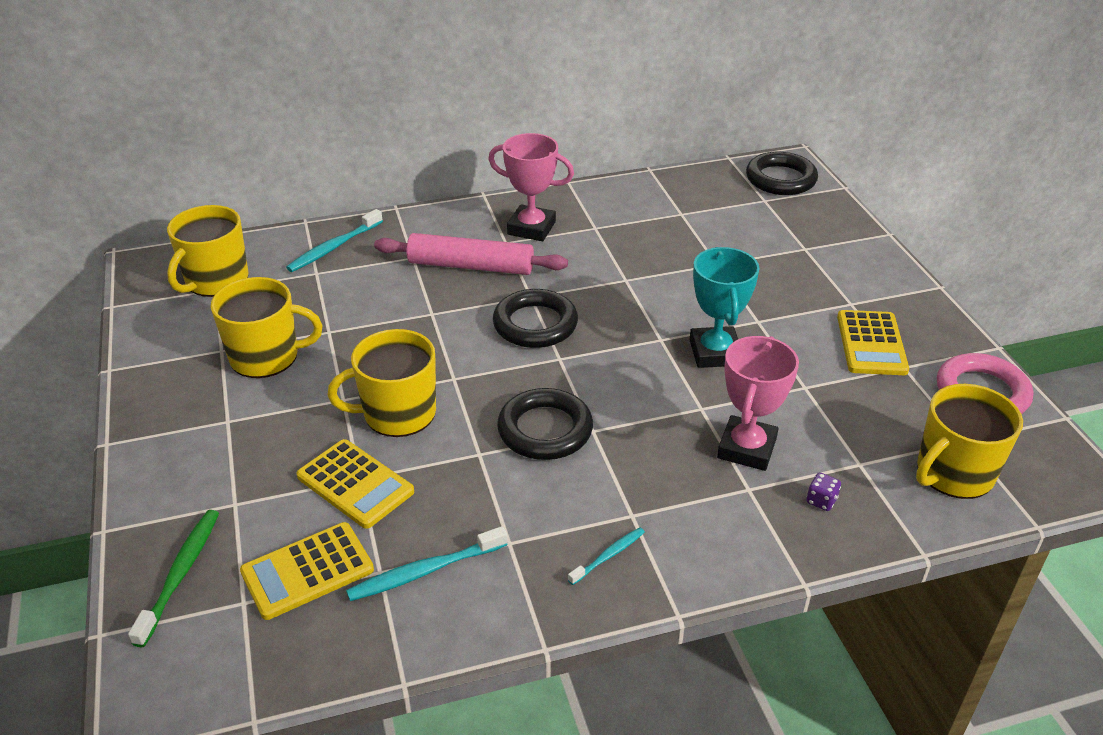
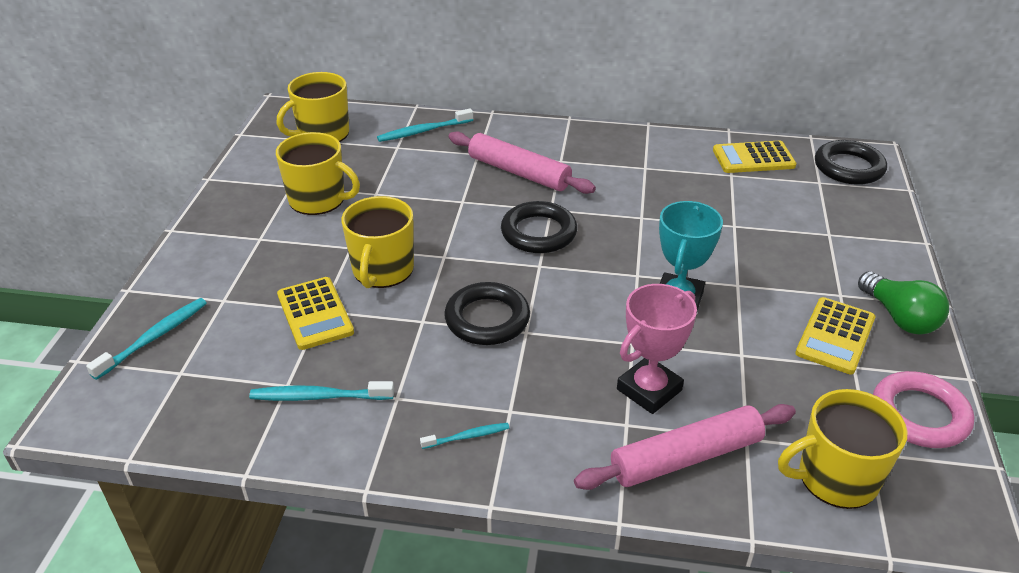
camera: 25 degrees right, 0 degrees up
green toothbrush [128,510,219,647] -> turquoise toothbrush [86,298,207,380]
yellow calculator [240,522,374,620] -> yellow calculator moved to [713,141,797,173]
yellow mug [327,329,436,437] -> yellow mug turned 90 degrees counterclockwise [341,196,414,288]
pink trophy [488,133,574,241] -> none
purple dice [806,473,841,511] -> pink rolling pin [574,404,796,490]
none -> green light bulb [858,271,949,334]

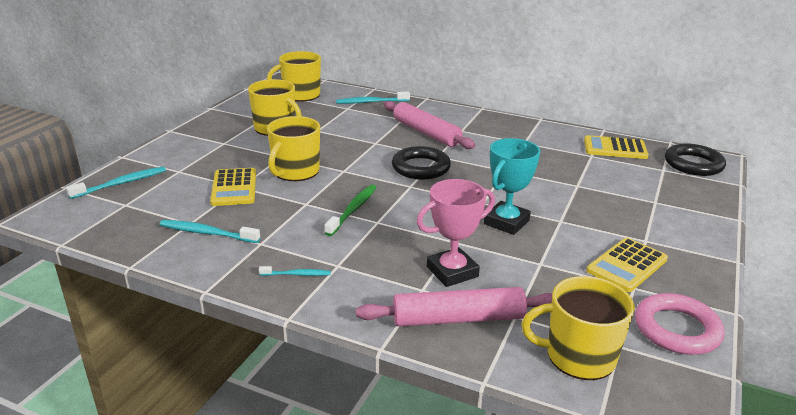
camera: 15 degrees right, 10 degrees down
black ring [444,282,530,345] -> green toothbrush [325,184,377,236]
green light bulb [858,271,949,334] -> none

